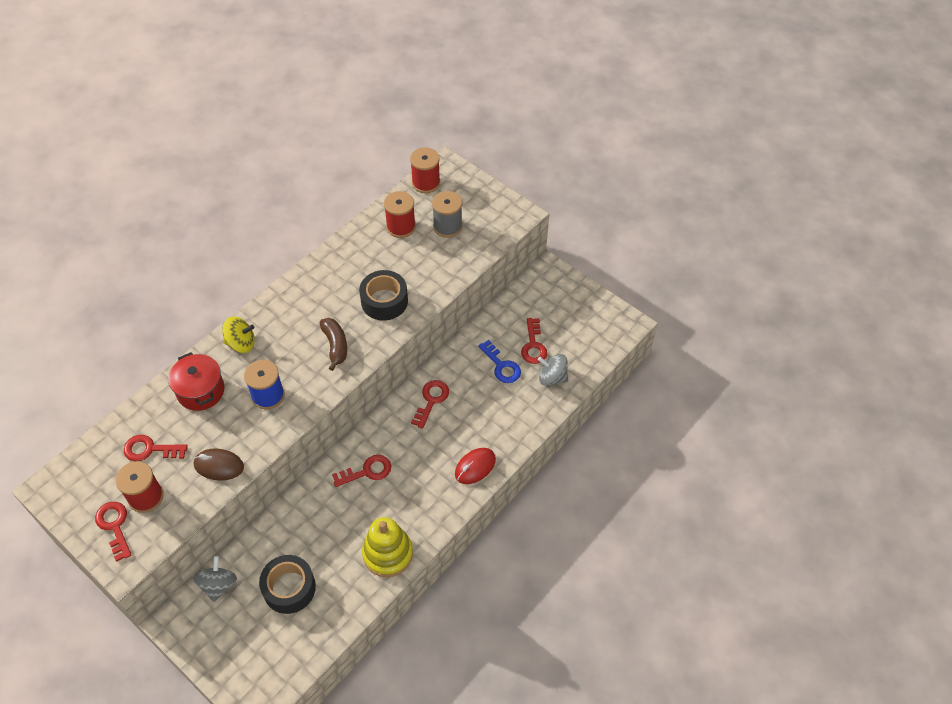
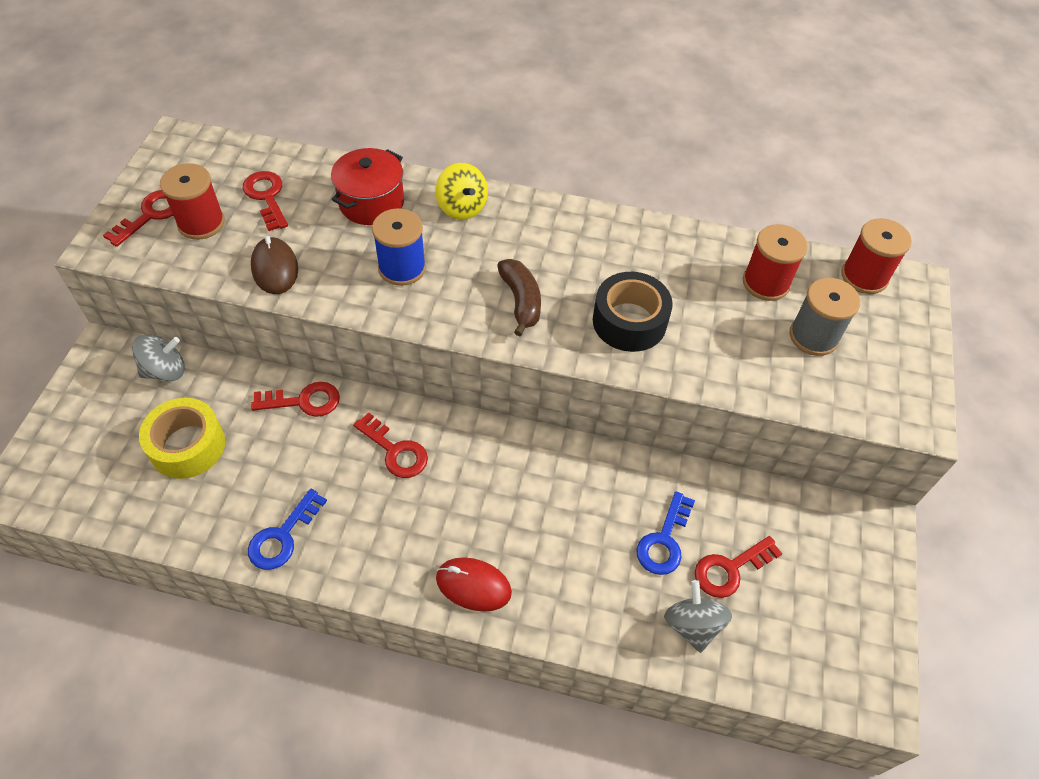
camera: 60 degrees right, 0 degrees up
black tape [259,555,316,614] -> yellow tape [139,398,225,479]
brown banana [320,318,347,371] -> brown banana turned 60 degrees counterclockwise [497,259,541,336]
yellow stacking toy [362,517,413,577] -> blue key [248,488,327,570]
red key [411,380,449,429] -> red key moved to [251,382,340,417]

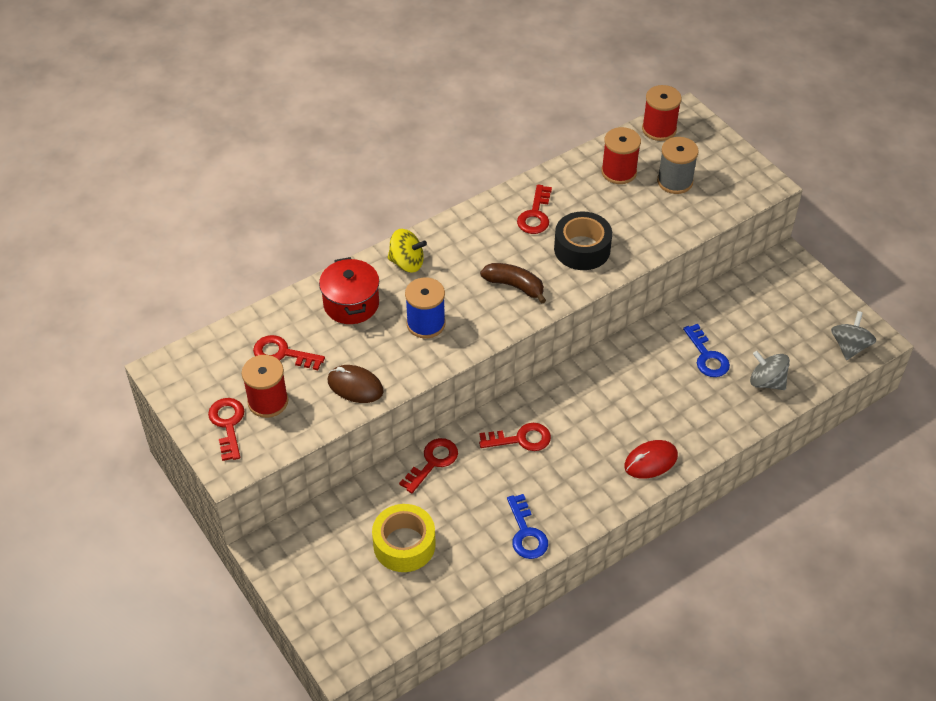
camera: 45 degrees left, 5 degrees down
grey spinning top [132,334,185,382] -> grey spinning top moved to [831,311,876,360]
red key [695,536,783,598] -> red key moved to [517,185,552,234]

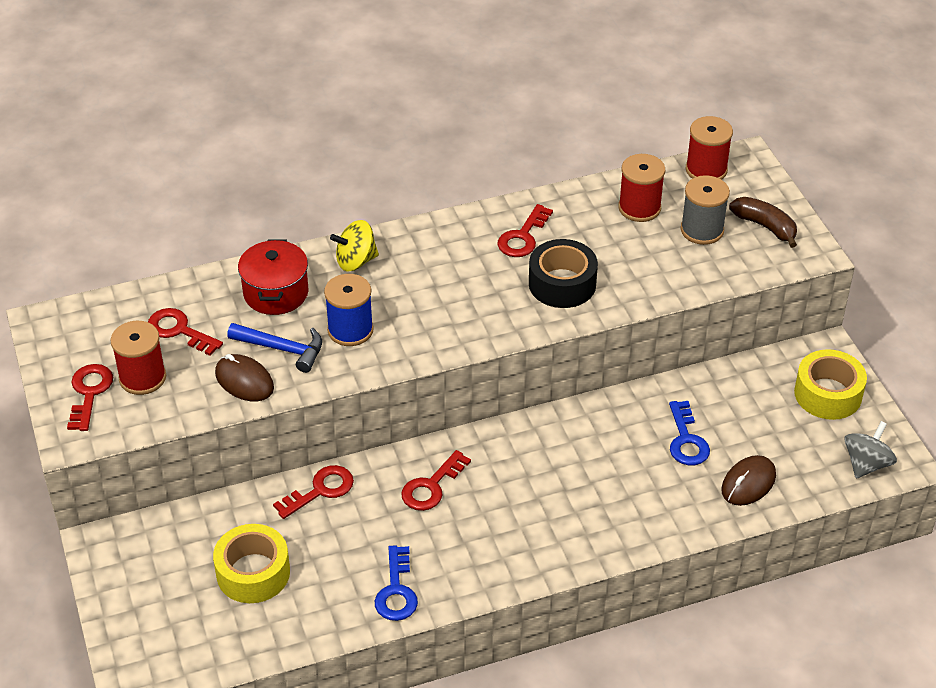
camera: 15 degrees right, 5 degrees down
yellow spinning top [388,229,427,273] -> yellow spinning top turned 135 degrees clockwise [330,220,379,271]
red key [479,423,551,451] -> red key turned 120 degrees clockwise [401,450,471,511]
brown banana [480,263,546,303] -> brown banana moved to [729,197,797,248]
red mouse [624,440,678,479] -> none
grey spinning top [750,351,790,390] -> brown mouse [721,455,776,506]
none -> blue hammer [227,323,322,373]
none -> yellow tape [794,349,867,420]

